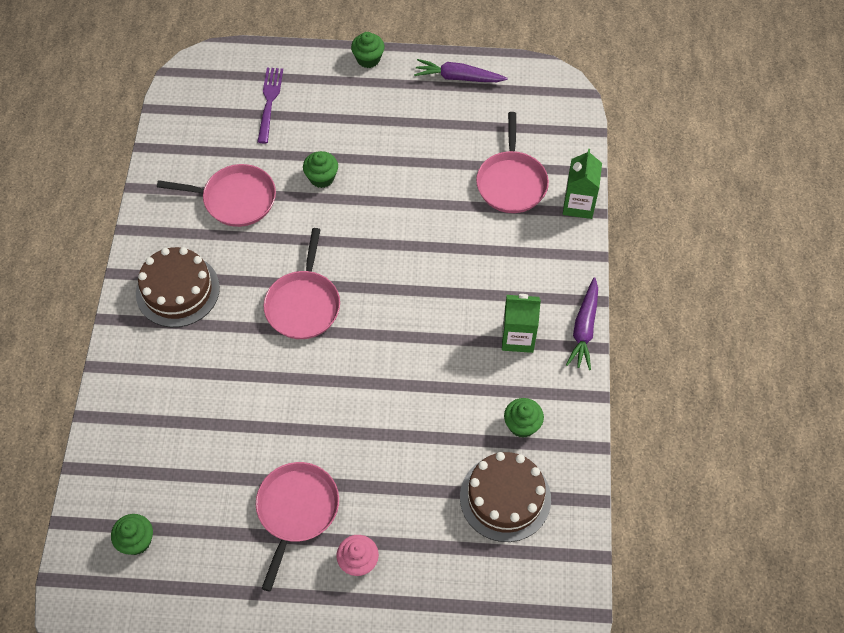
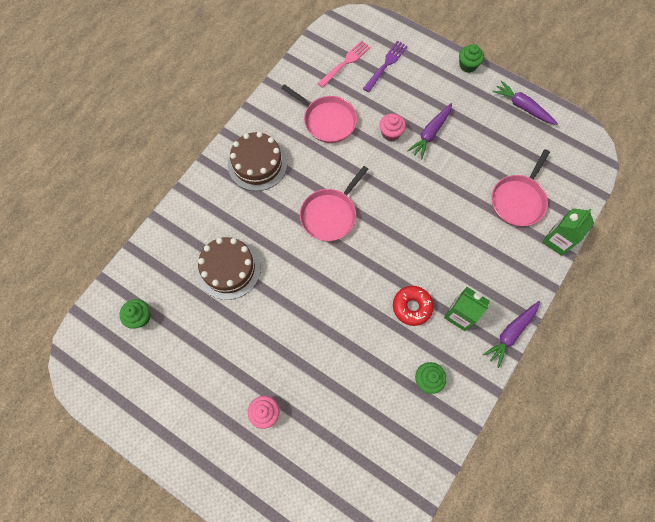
camera: 30 degrees right, 10 degrees up
pink pan [256,462,339,591] -> none
green cupcake [303,151,338,188] -> pink cupcake [379,114,406,141]
brown cake [460,452,551,542] -> brown cake moved to [197,237,261,300]
none -> pink fork [317,40,371,88]
none -> red donut [393,286,434,326]
none -> purple carrot [407,103,452,159]

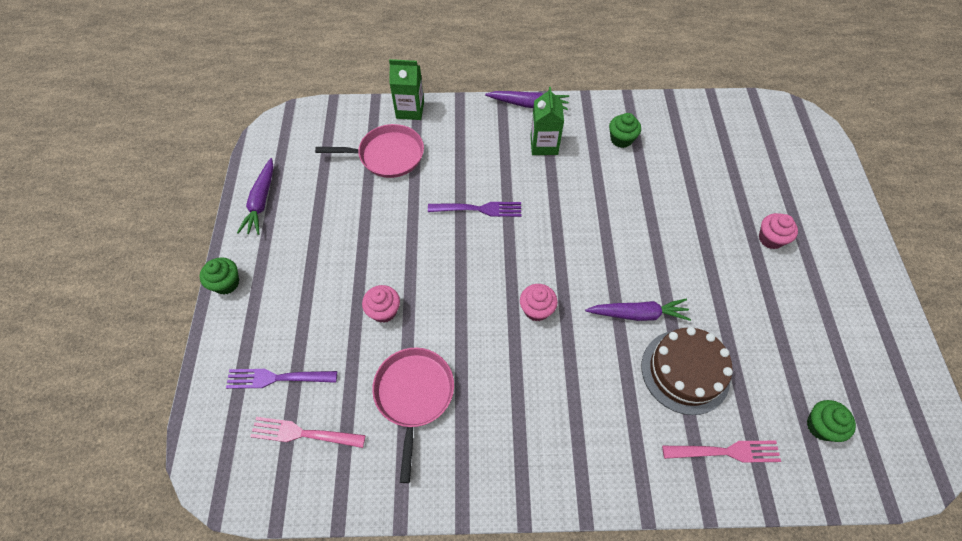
camera: 125 degrees left, 10 degrees down
brown cake [228,132,287,191] -> none
pink pan [300,166,368,241] -> pink cupcake [520,284,558,321]
red donut [393,286,434,326] -> none
purple carrot [407,103,452,159] -> purple carrot moved to [585,299,691,321]
none -> purple fork [428,202,521,217]
none -> pink fork [662,441,781,463]

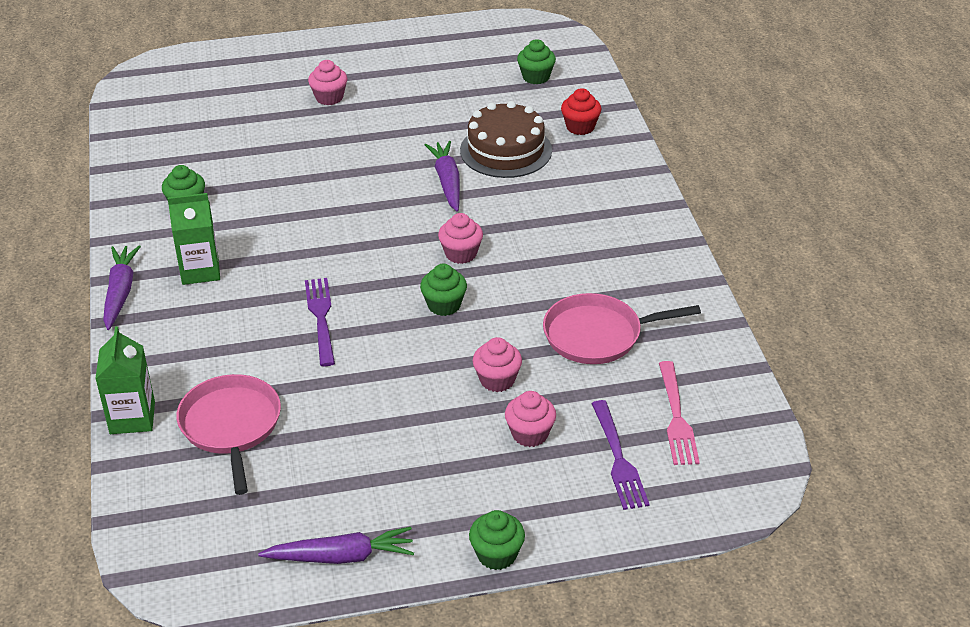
camera: 100 degrees left, 20 degrees down
pink fork [662,441,781,463] -> red cupcake [561,88,601,135]
none -> green cupcake [420,264,467,316]
none -> pink cupcake [505,391,556,447]

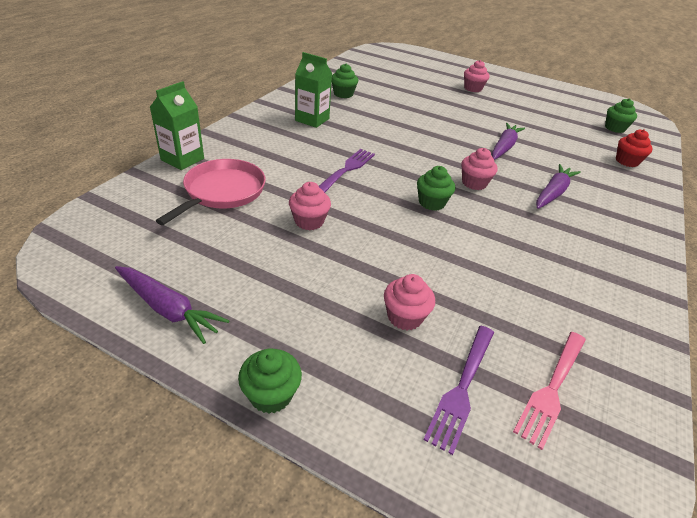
camera: 35 degrees right, 0 degrees up
purple carrot [103,245,141,330] -> purple carrot moved to [536,164,581,209]
brown cake [460,101,552,178] -> none
pink cupcake [473,337,522,392] -> pink cupcake moved to [289,182,331,230]
pink pan [543,293,701,364] -> none

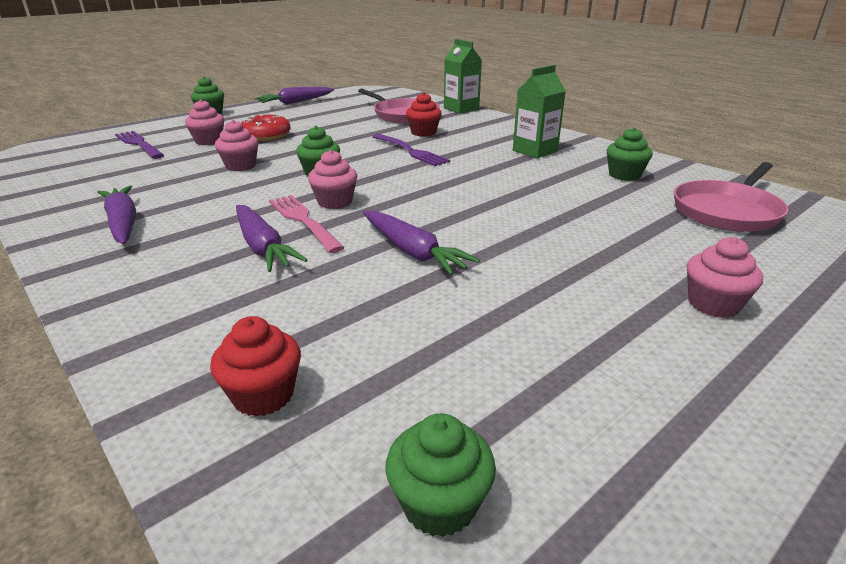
camera: 115 degrees right, 10 degrees down
pink cupcake [289,182,331,230] -> pink cupcake moved to [215,120,259,171]
pink fork [513,332,586,450] -> pink fork moved to [269,195,345,253]
none -> purple carrot [97,185,136,244]
none -> red donut [241,114,291,141]
none -> red cupcake [406,92,442,137]
none -> pink pan [674,162,788,232]

